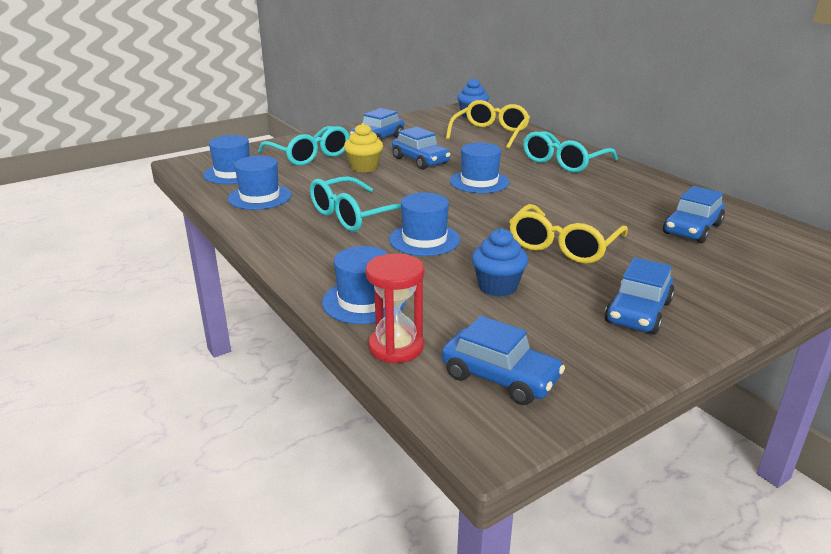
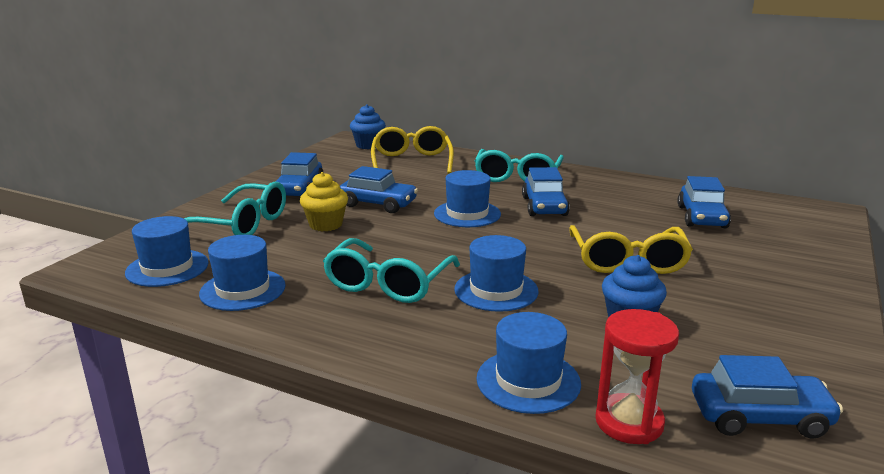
camera: 30 degrees left, 5 degrees down
blue car [604,257,675,335] -> blue car moved to [522,167,570,216]

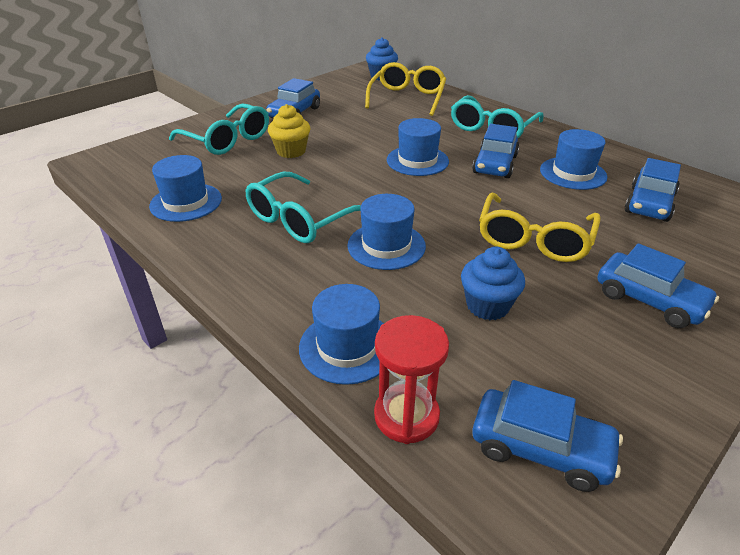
camera: 20 degrees right, 15 degrees up
blue hat [125,216,209,287] -> blue hat moved to [540,129,607,190]
blue car [340,166,418,213] -> blue car moved to [598,243,719,328]

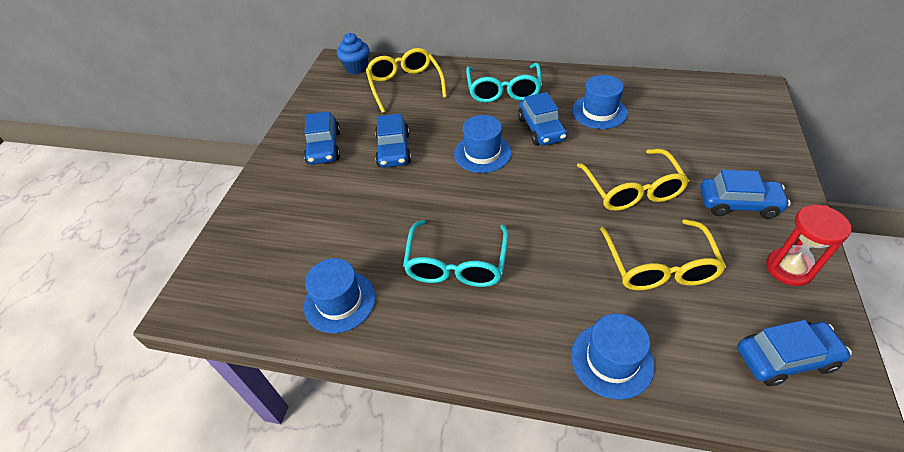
camera: 30 degrees left, 10 degrees up
turquoise glasses [169,103,269,155] -> none
yellow cupcake [268,104,310,158] -> none
blue hat [347,194,426,270] -> none
red hourglass [374,315,449,444] -> red hourglass moved to [766,205,851,286]
blue cupcake [461,247,525,320] -> yellow glasses [600,219,726,290]
blue car [625,158,681,222] -> blue car moved to [375,113,411,168]

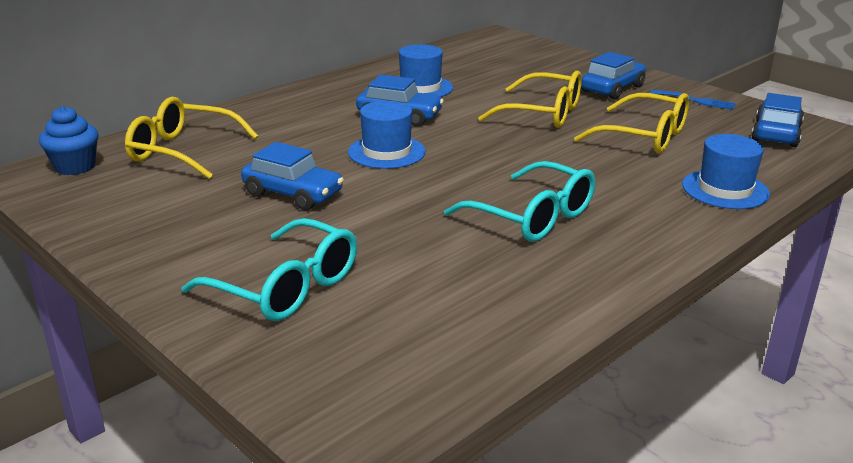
camera: 60 degrees left, 20 degrees down
blue car [304,111,340,165] -> none
blue hat [304,258,375,333] -> none
turquoise glasses [466,63,542,103] -> turquoise glasses moved to [182,218,357,321]
red hourglass [766,205,851,286] -> blue fork [650,90,736,110]

